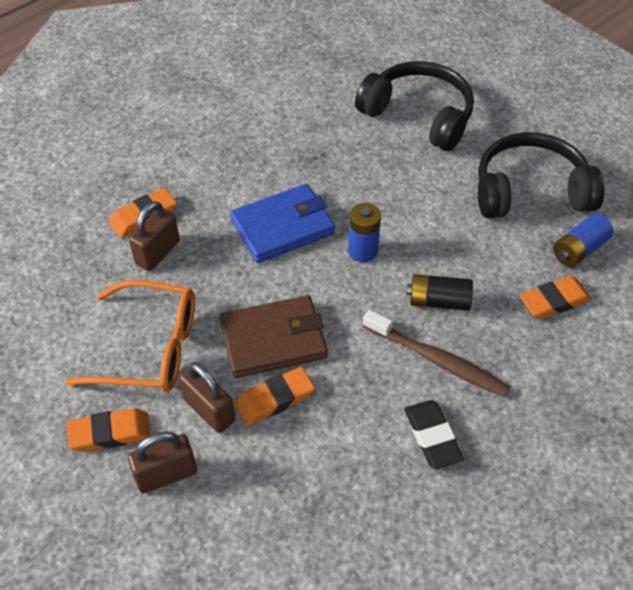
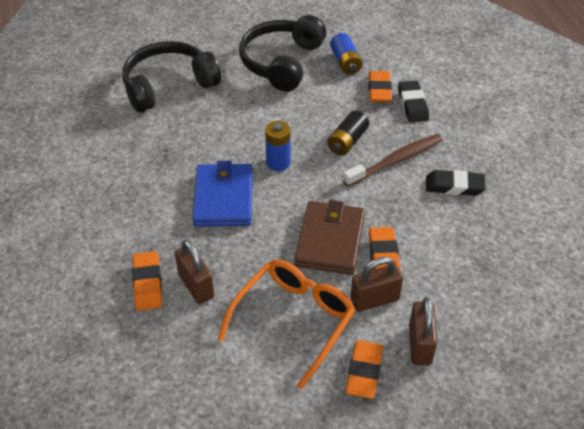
camera: 65 degrees left, 5 degrees down
none -> black eraser [398,80,429,123]

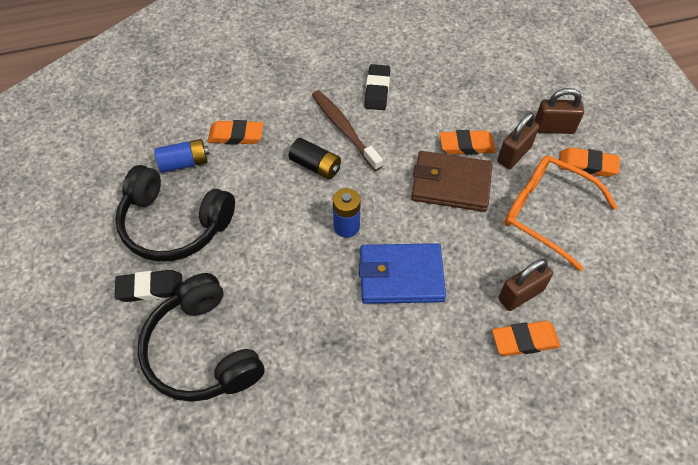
camera: 90 degrees left, 10 degrees up
brown padlock [350,257,403,312] -> brown padlock turned 60 degrees clockwise [498,112,539,169]
black eraser [398,80,429,123] -> black eraser moved to [115,270,182,302]

